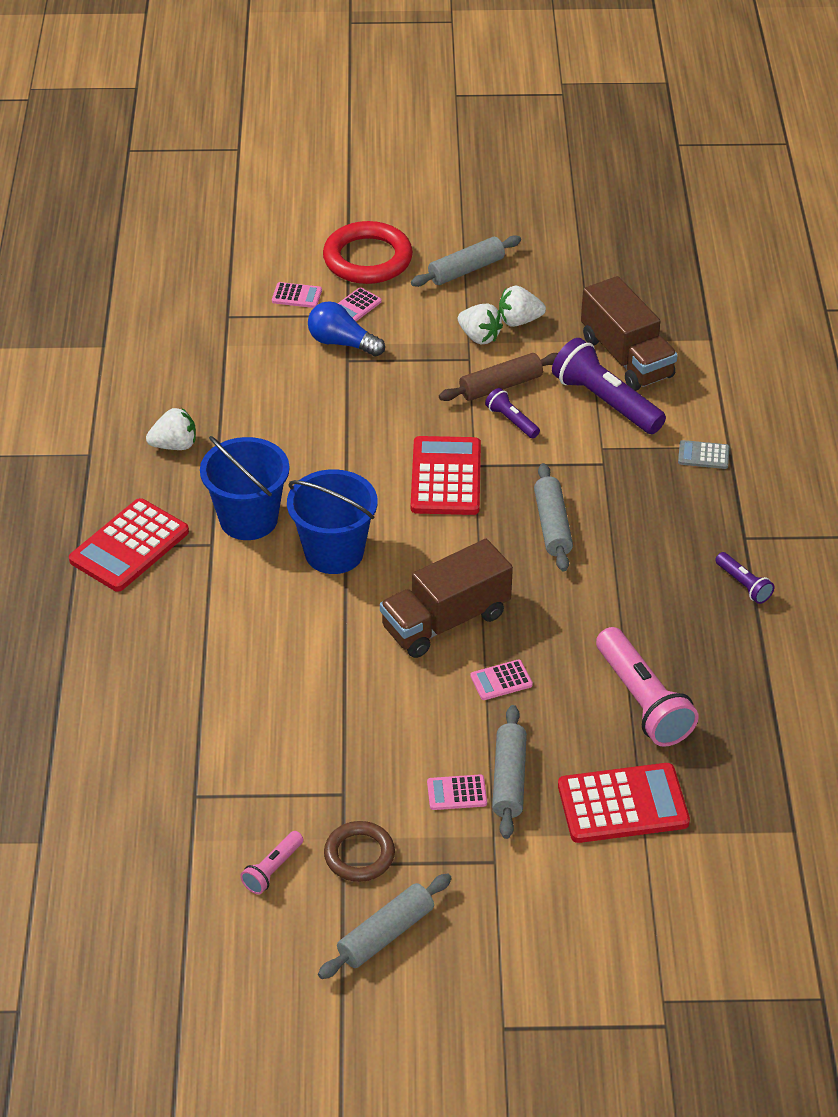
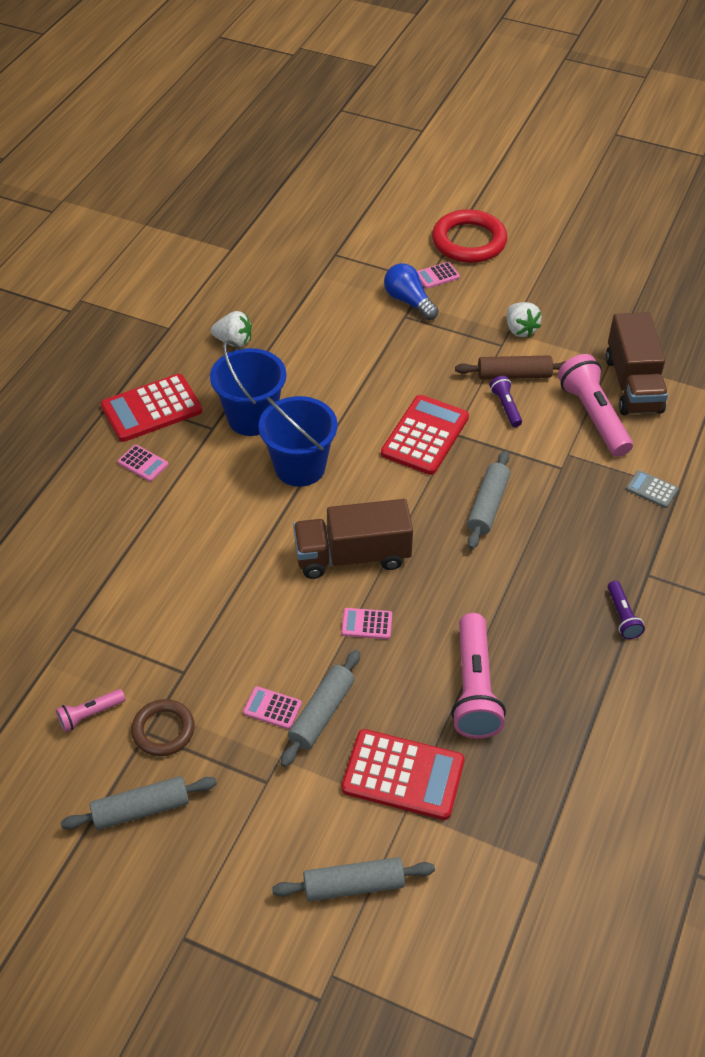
camera: 25 degrees right, 5 degrees up
pink calculator [272,282,322,308] -> pink calculator moved to [118,445,168,482]
grey rolling pin [411,235,521,287] -> grey rolling pin moved to [272,857,435,901]
white strawberry [499,286,546,327] -> none
purple flashlight [552,338,666,434] -> pink flashlight [558,354,633,457]

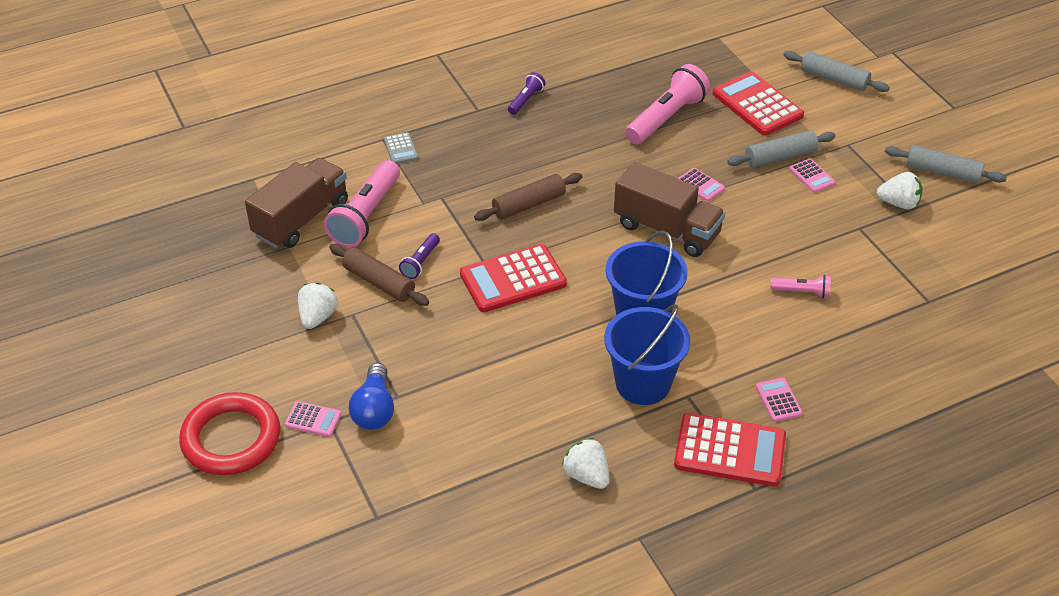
camera: 140 degrees left, 5 degrees down
pink flashlight [56,689,126,732] -> pink flashlight moved to [770,275,831,298]
brown ring [131,699,194,756] -> white strawberry [877,172,923,209]
grey rolling pin [467,451,510,549] -> brown rolling pin [474,173,582,221]

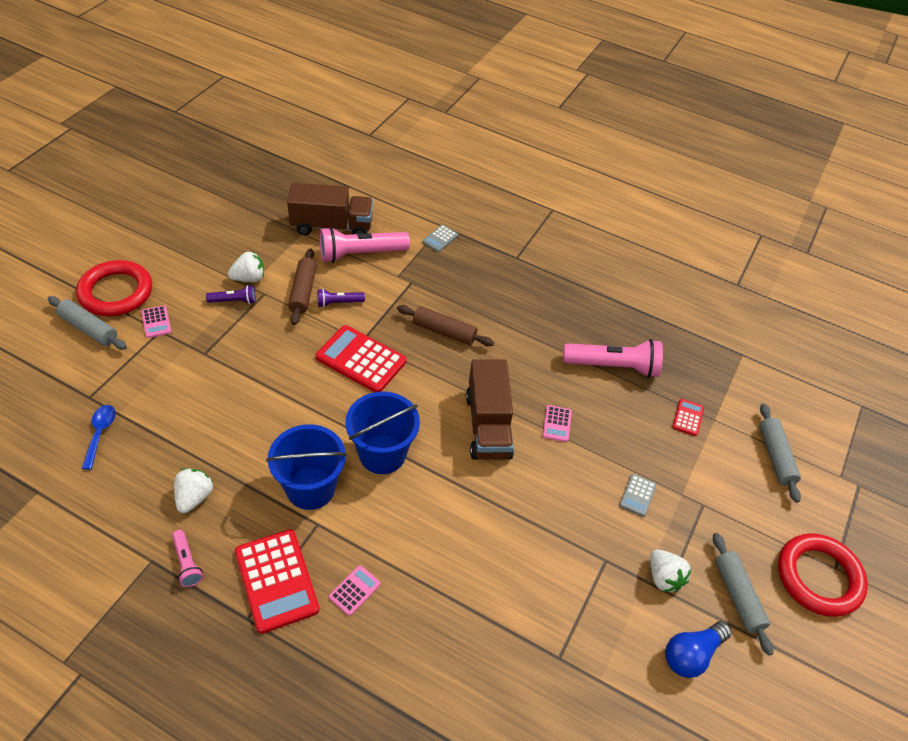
camera: 50 degrees right, 5 degrees up
blue light bulb [349,363,394,430] -> blue light bulb moved to [665,621,732,678]
purple flashlight [508,72,545,115] -> purple flashlight moved to [206,285,256,304]
red calculator [713,71,804,135] -> red calculator [672,399,704,436], size x0.48
grey rolling pin [727,130,836,167] -> grey rolling pin moved to [48,296,127,350]
pink flashlight [770,275,831,298] -> pink flashlight moved to [172,530,203,587]
pink calculator [789,159,835,193] -> grey calculator [619,474,657,517]
none -> blue spoon [81,405,115,470]
none -> red ring [778,533,868,617]

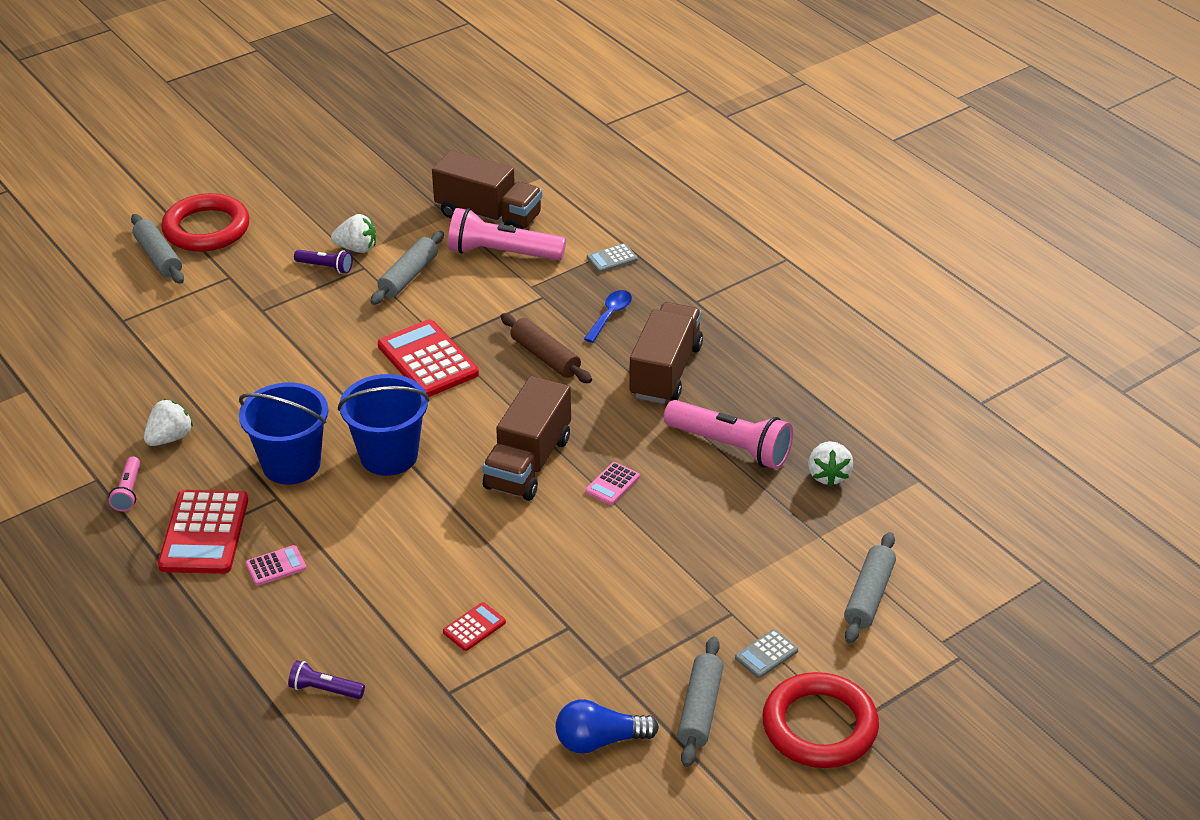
camera: 30 degrees right, 10 degrees down
blue spoon [81,405,115,470] -> blue spoon moved to [584,290,632,343]
pink calculator [141,305,171,338] -> none
brown rolling pin [288,249,317,325] -> grey rolling pin [370,231,444,305]
purple flashlight [317,289,365,308] -> purple flashlight moved to [288,660,365,699]
grey calculator [619,474,657,517] -> grey calculator moved to [735,629,798,678]
white strawberry [650,550,691,592] -> white strawberry moved to [808,441,853,487]
red calculator [672,399,704,436] -> red calculator moved to [443,602,506,651]
none -> brown truck [629,302,703,404]

